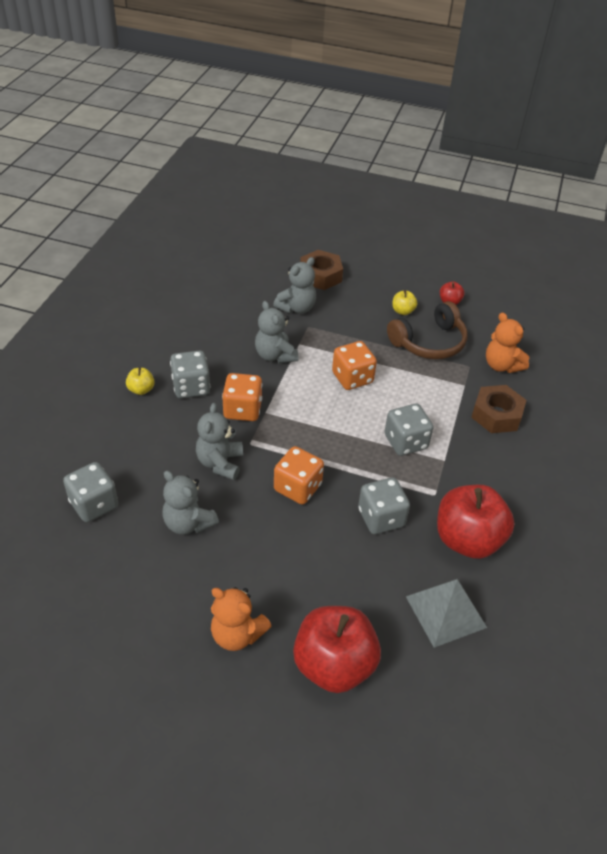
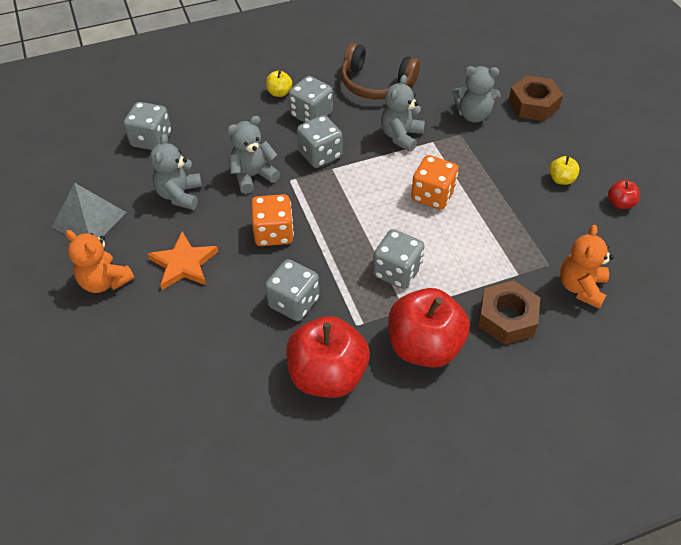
camera: 55 degrees right, 5 degrees up
orange teddy bear [211,587,272,651] -> orange teddy bear turned 45 degrees counterclockwise [65,230,134,293]
orange dice [222,373,262,421] -> grey dice [297,115,343,168]
red apple [293,606,381,693] -> red apple moved to [388,288,470,368]
brown headphones [387,301,468,359] -> brown headphones moved to [341,43,420,99]
grey pyramid [406,579,487,648] -> grey pyramid moved to [52,183,127,238]
none -> orange star [148,232,218,290]

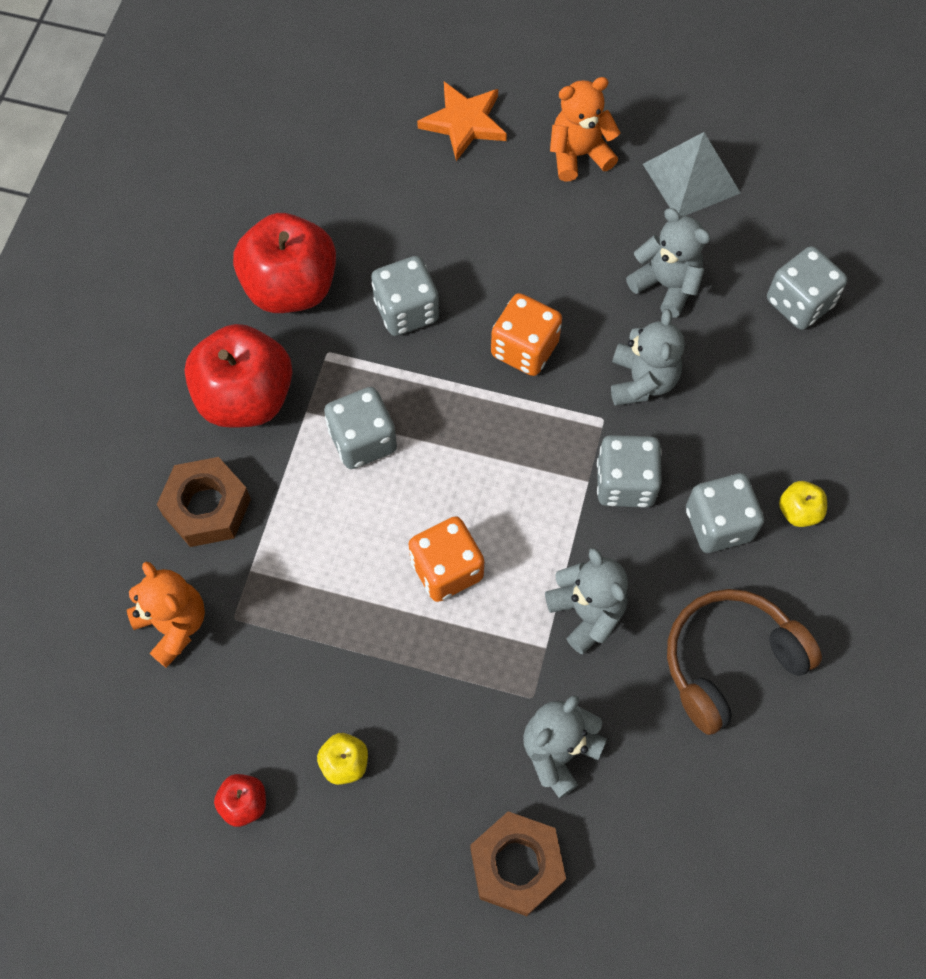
camera: 125 degrees right, 15 degrees up
orange star [148,232,218,290] -> orange star moved to [417,82,507,161]

